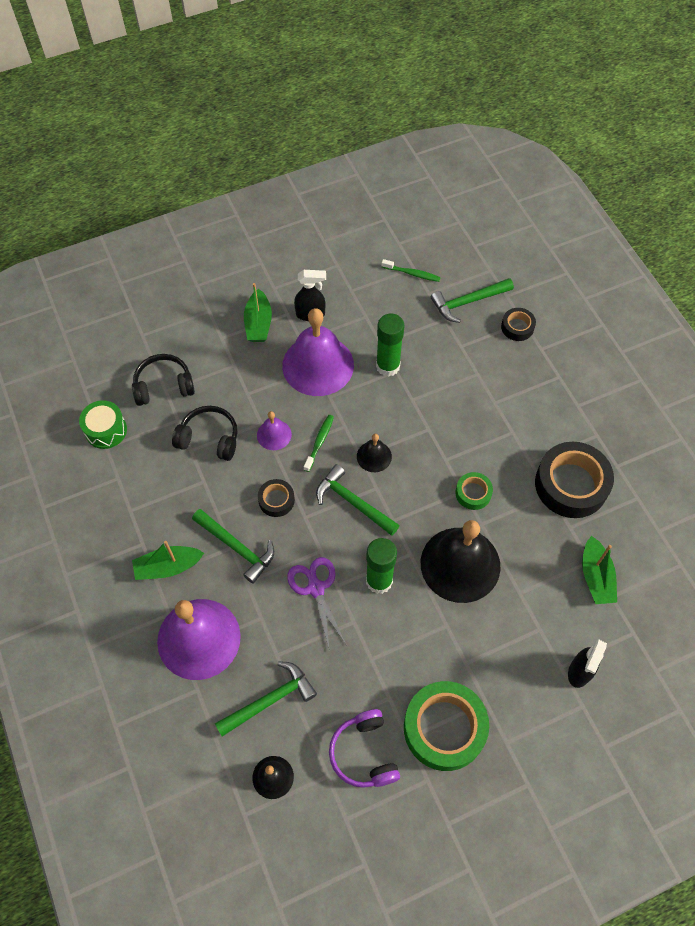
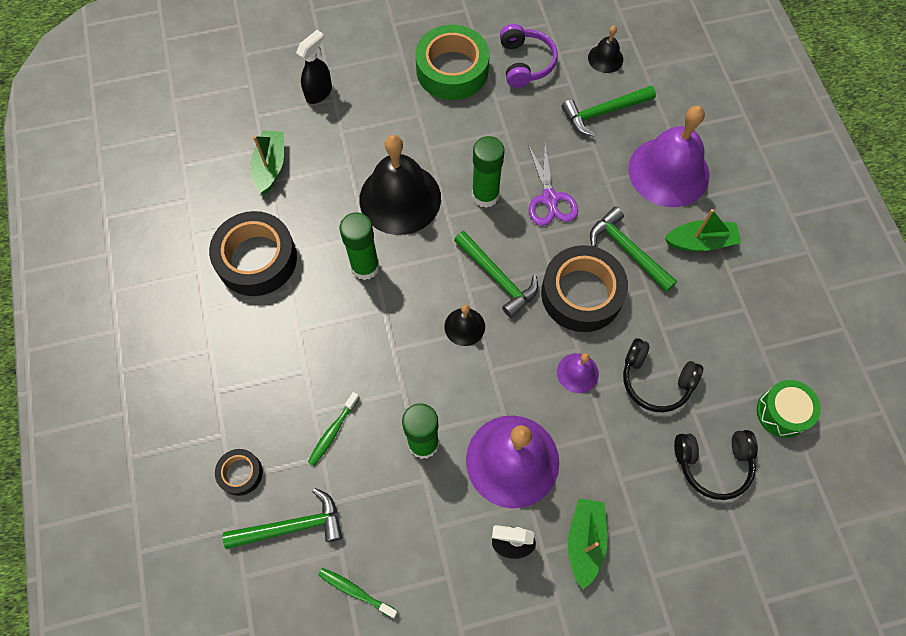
camera: 170 degrees left, 5 degrees up
black tape [258,479,295,517] -> black tape [541,245,628,332], size x2.03
green toothbrush [304,415,334,472] -> green toothbrush moved to [308,392,360,466]
green tape [455,472,493,510] -> green glue stick [339,212,380,280]

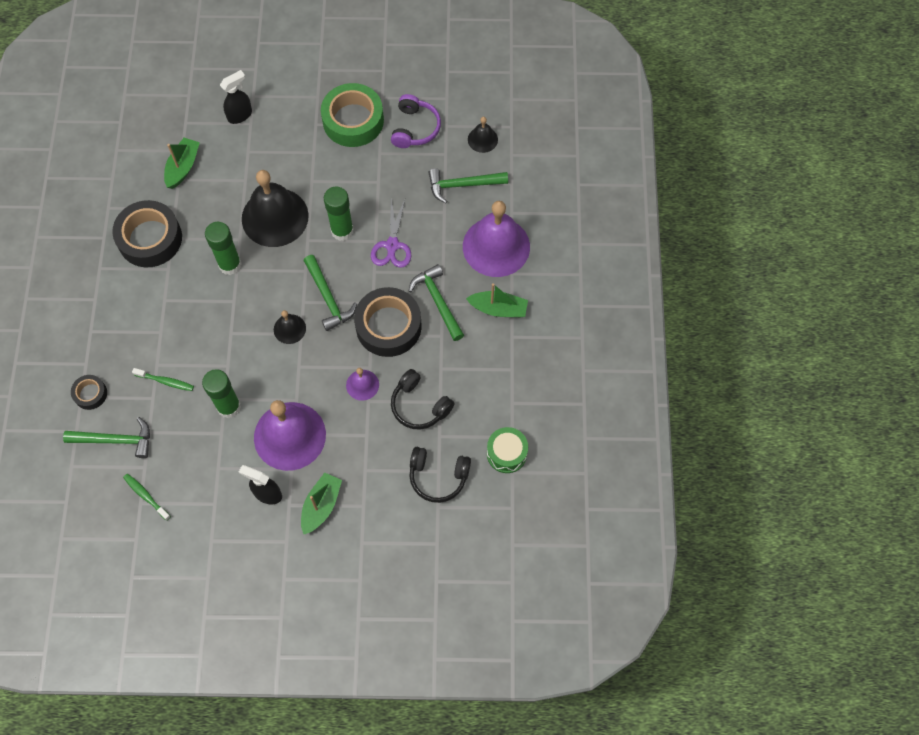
camera: 15 degrees right, 0 degrees up
green toothbrush [308,392,360,466] -> green toothbrush turned 120 degrees counterclockwise [132,368,194,391]

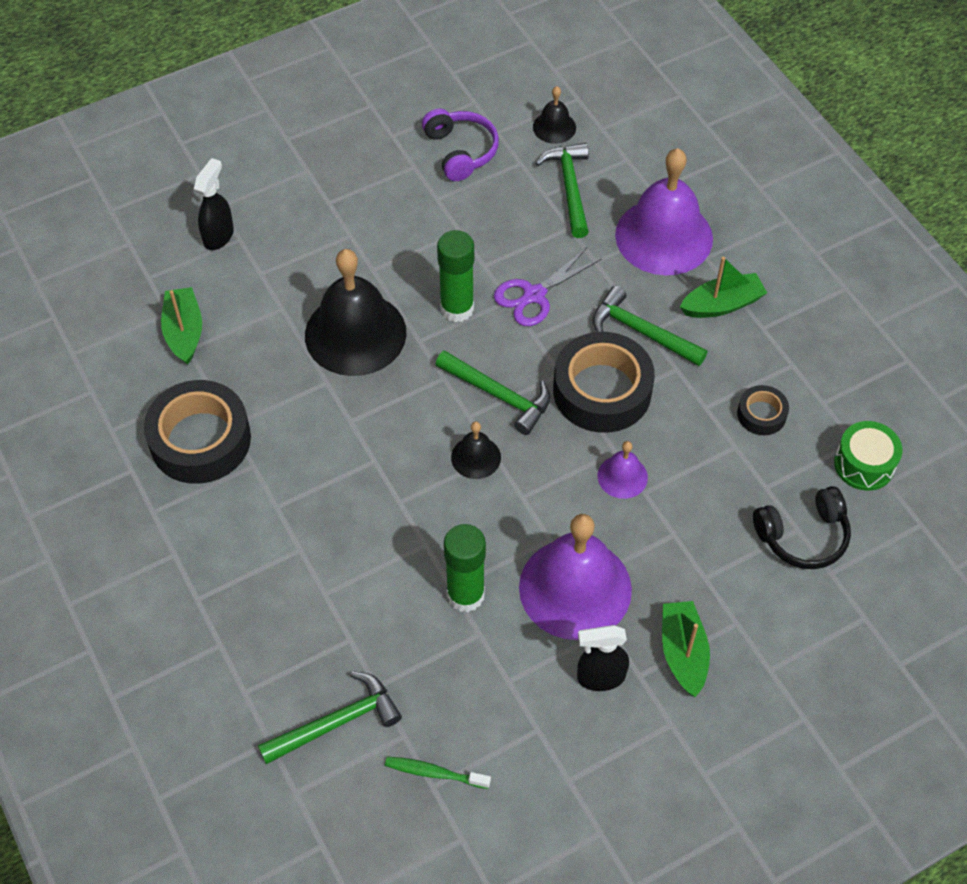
camera: 30 degrees left, 10 degrees down
black tape [71,375,107,410] -> black tape moved to [737,385,789,435]
green toothbrush [132,368,194,391] -> none
green glue stick [205,222,241,275] -> none
green tape [321,83,384,147] -> none
purple scissors [371,199,411,268] -> purple scissors turned 75 degrees clockwise [494,247,602,326]
black headphones [391,369,455,430] -> none
green hammer [428,168,508,203] -> green hammer turned 120 degrees clockwise [535,143,589,238]

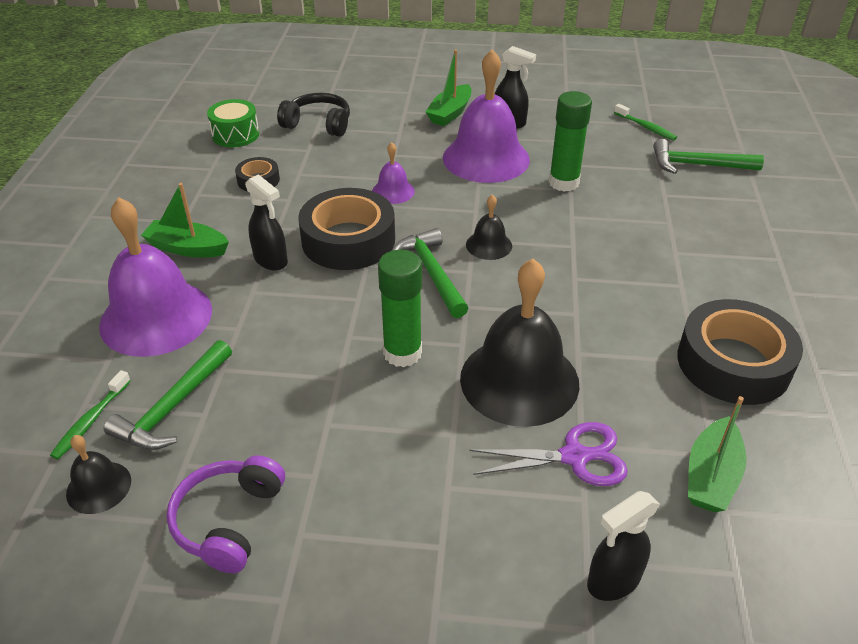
camera: 145 degrees left, 15 degrees down
purple scissors [494,247,602,326] -> purple scissors moved to [469,422,628,486]
green hammer [593,286,707,366] -> black spray bottle [245,174,288,271]
none -> green toothbrush [50,370,131,459]

